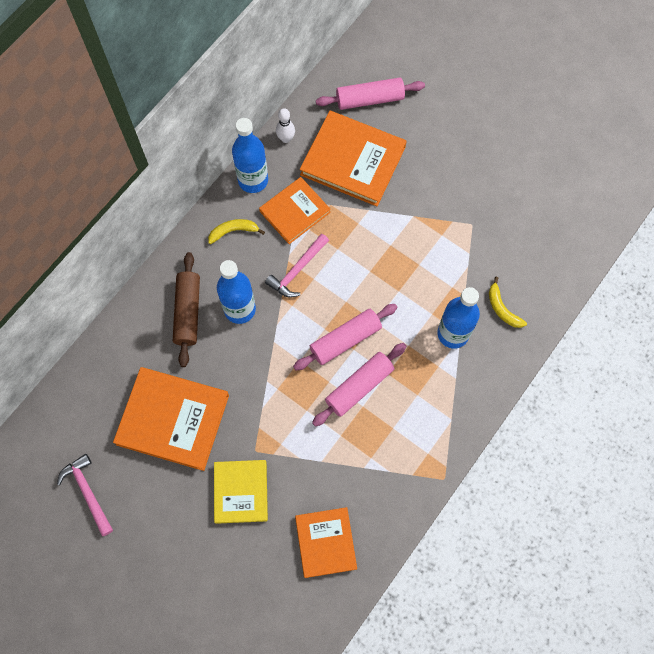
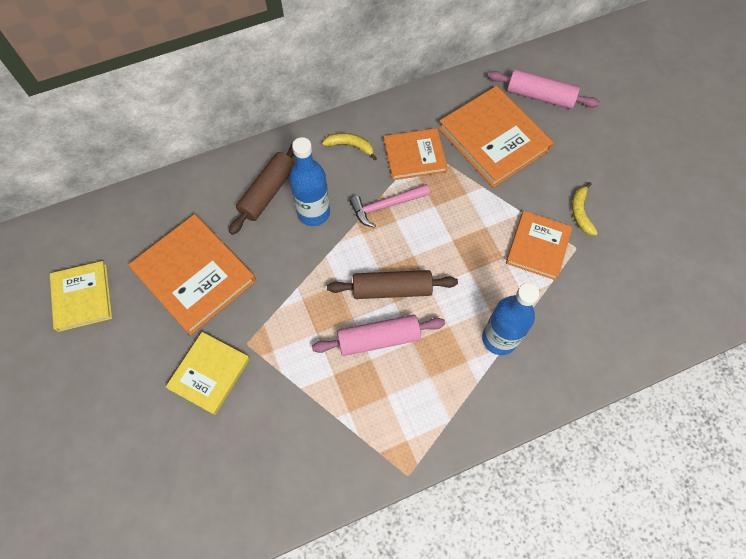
camera: 30 degrees right, 5 degrees down
pink hammer [57,454,113,536] -> yellow book [50,261,112,332]
blue bottle [232,118,268,193] -> none
white bowling pin [276,108,295,143] -> none
pink rolling pin [293,304,397,370] -> brown rolling pin [327,270,458,299]
orange book [295,507,357,578] -> orange book moved to [506,211,573,280]
yellow banana [489,277,527,328] -> yellow banana moved to [572,182,598,235]

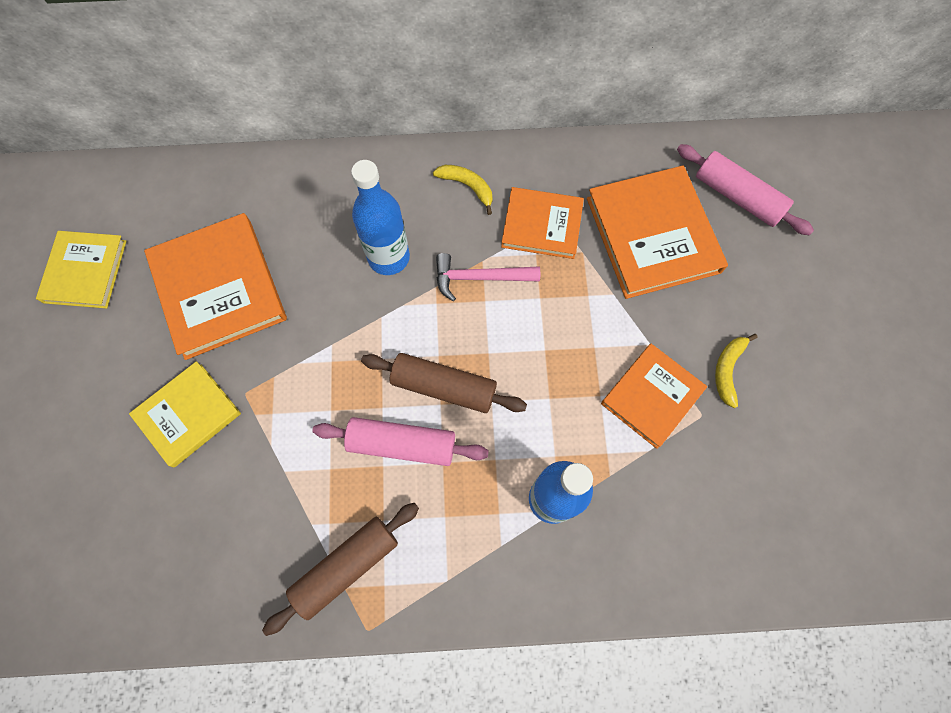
camera: 20 degrees right, 5 degrees up
brown rolling pin [229,143,295,235] -> brown rolling pin moved to [262,503,419,636]

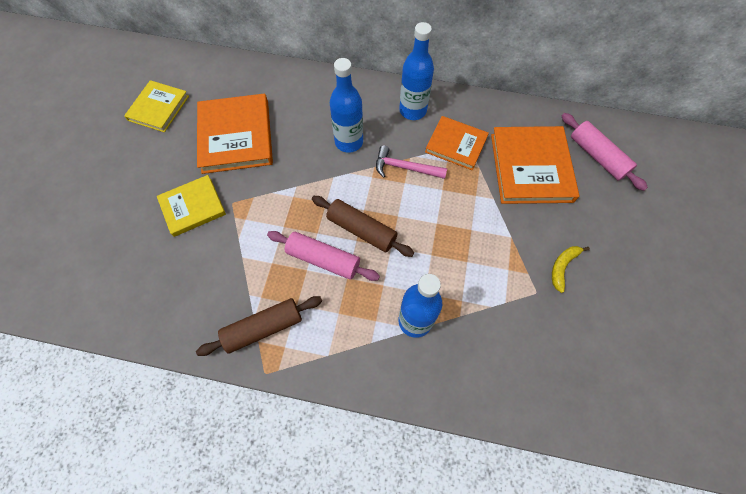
camera: 15 degrees right, 5 degrees down
yellow banana [433,165,493,215] -> blue bottle [399,22,434,120]
orange book [601,344,707,449] -> none

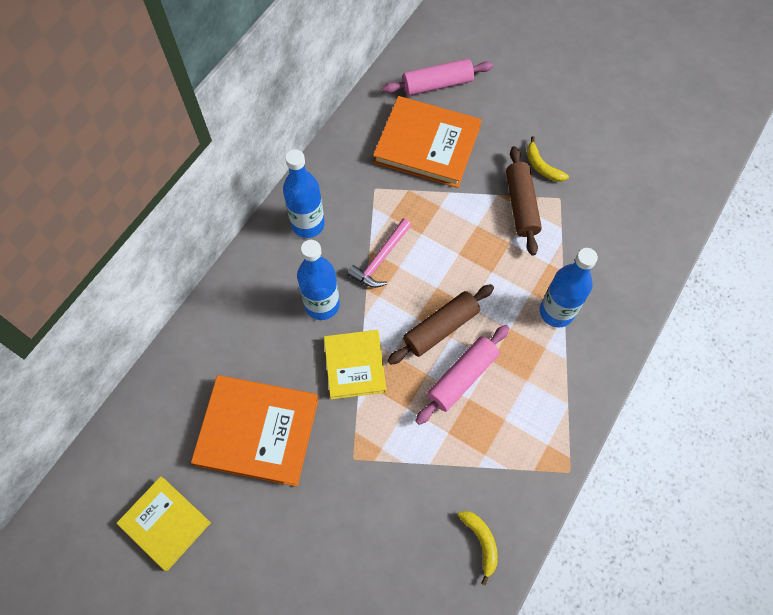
camera: 70 degrees left, 0 degrees up
yellow book [157,175,226,237] -> yellow book moved to [324,330,386,399]
brown rolling pin [196,296,322,356] -> brown rolling pin moved to [506,146,542,256]
orange book [425,116,489,170] -> none
none -> yellow banana [458,511,498,586]

